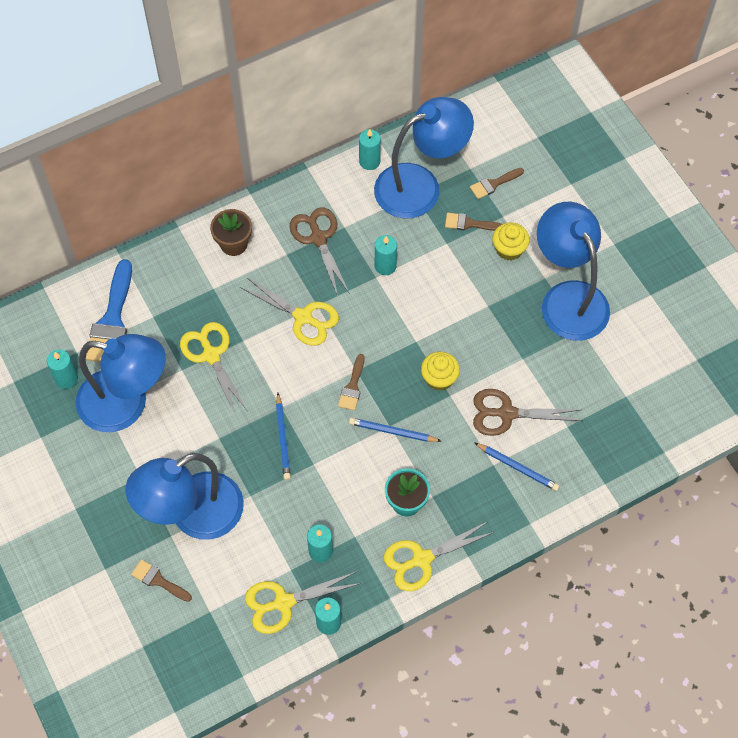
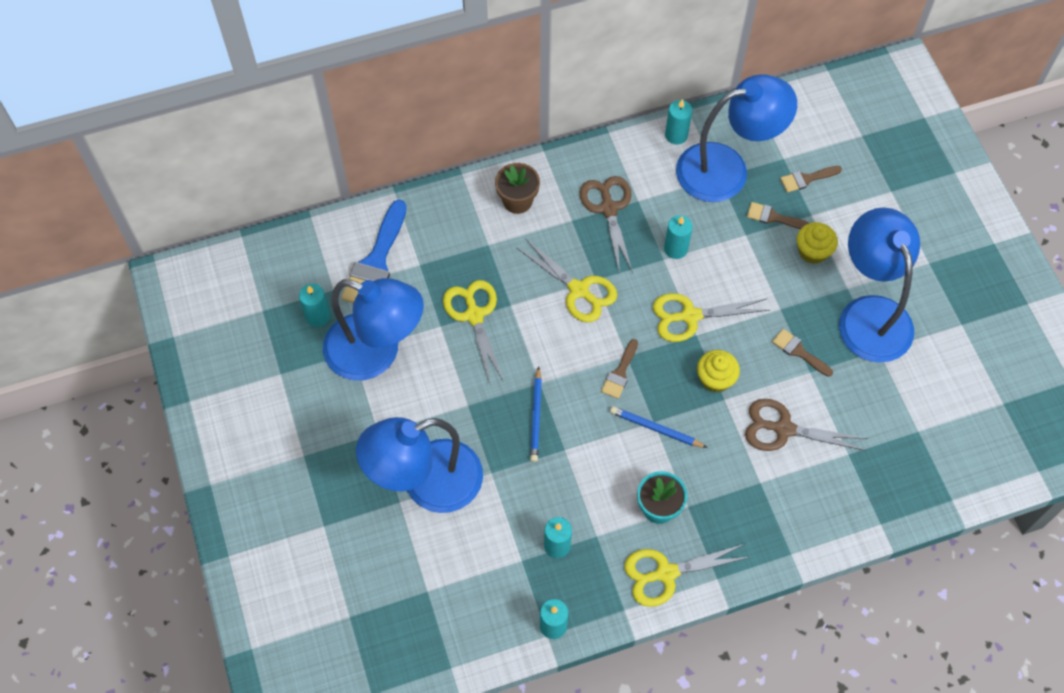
camera: 10 degrees right, 0 degrees up
brown brush [131,559,192,602] -> brown brush moved to [772,329,833,377]
yellow scissors [245,571,362,634] -> yellow scissors moved to [653,293,770,342]
blue pencil [474,442,559,491] -> none

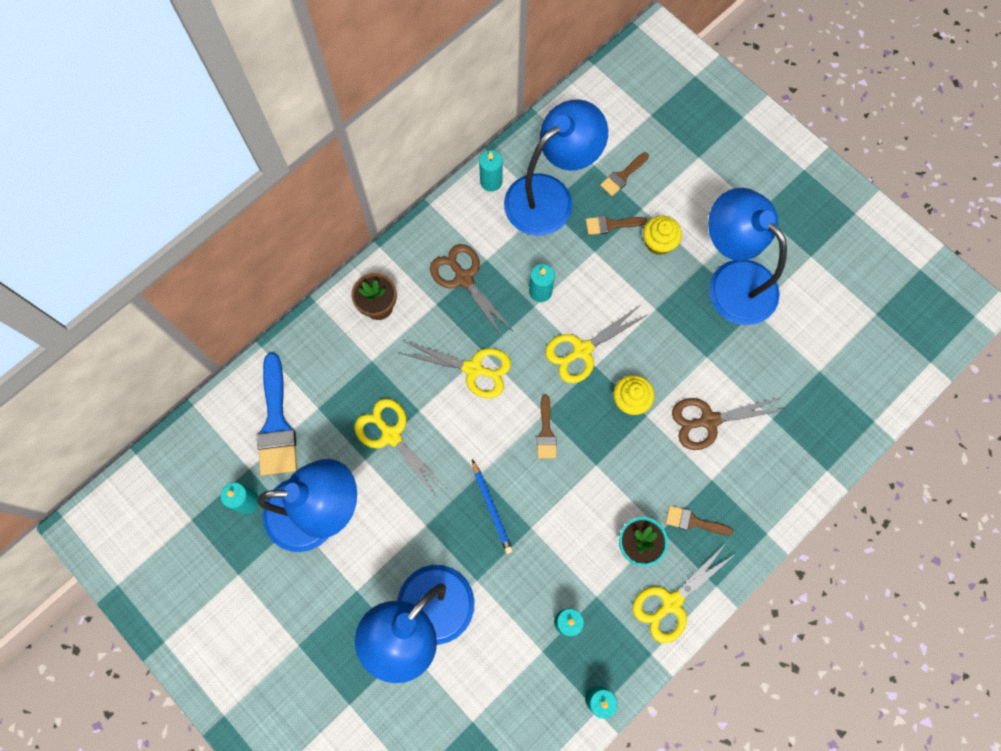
camera: 25 degrees left, 10 degrees up
blue pencil [610,406,708,448] -> none
brown brush [772,329,833,377] -> brown brush moved to [665,505,733,535]

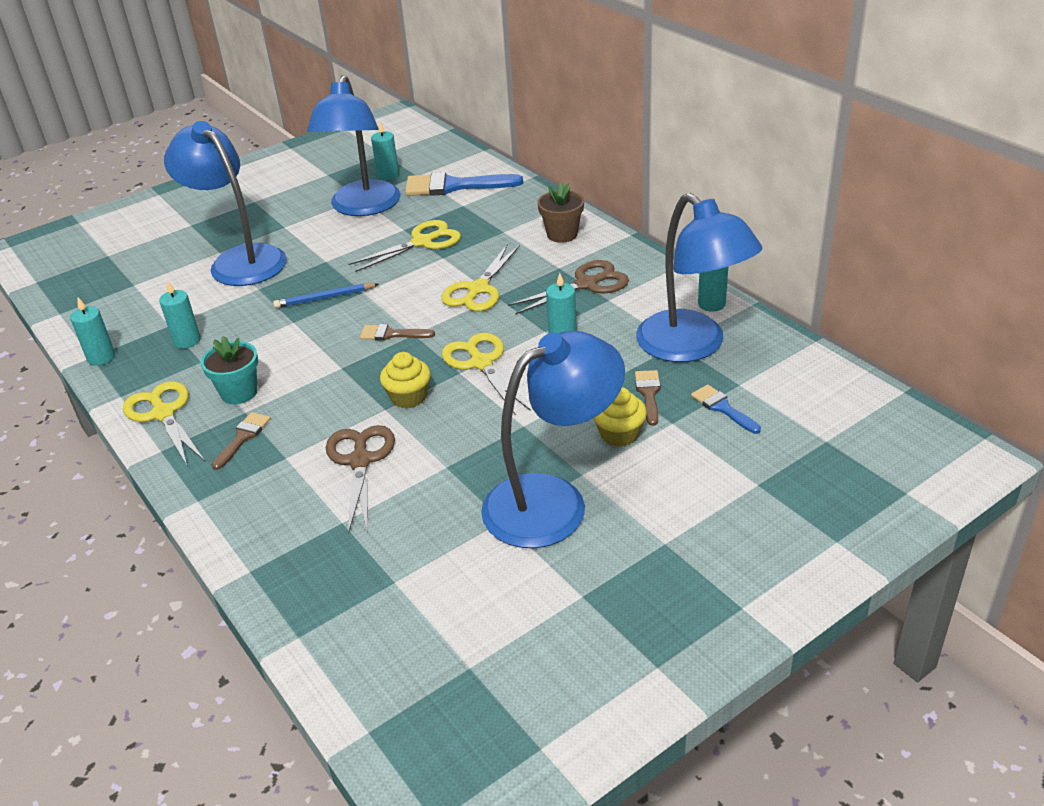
camera: 100 degrees right, 35 degrees down
brown brush [600,152,649,196] -> blue brush [691,385,761,434]

